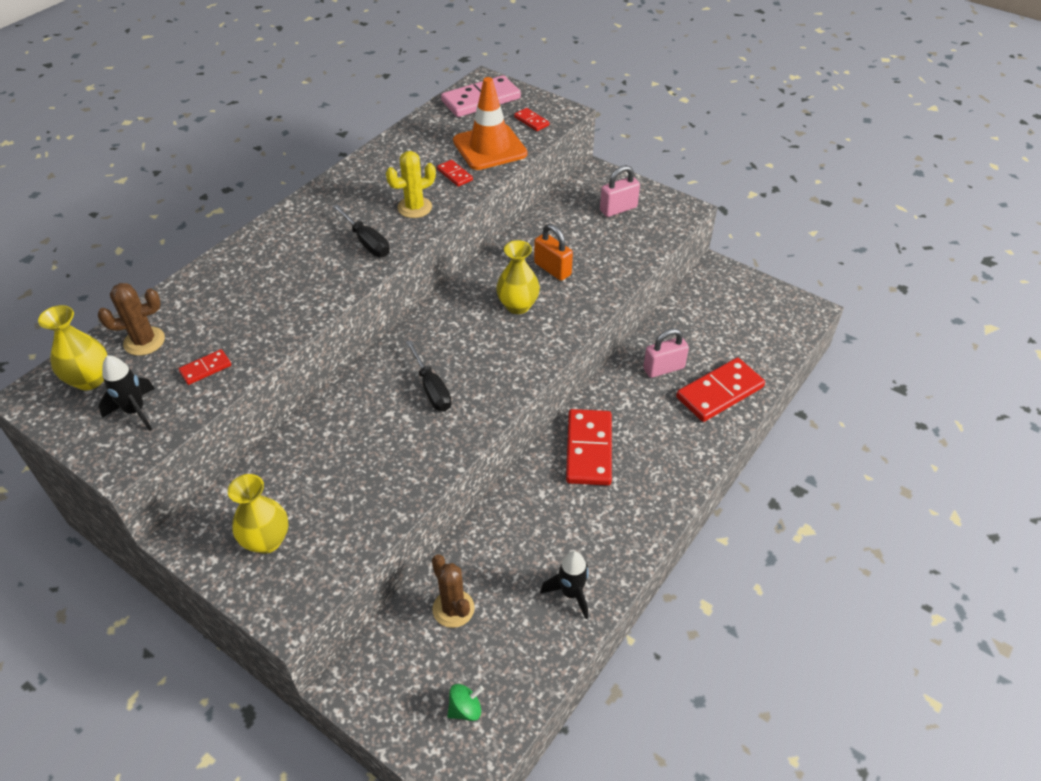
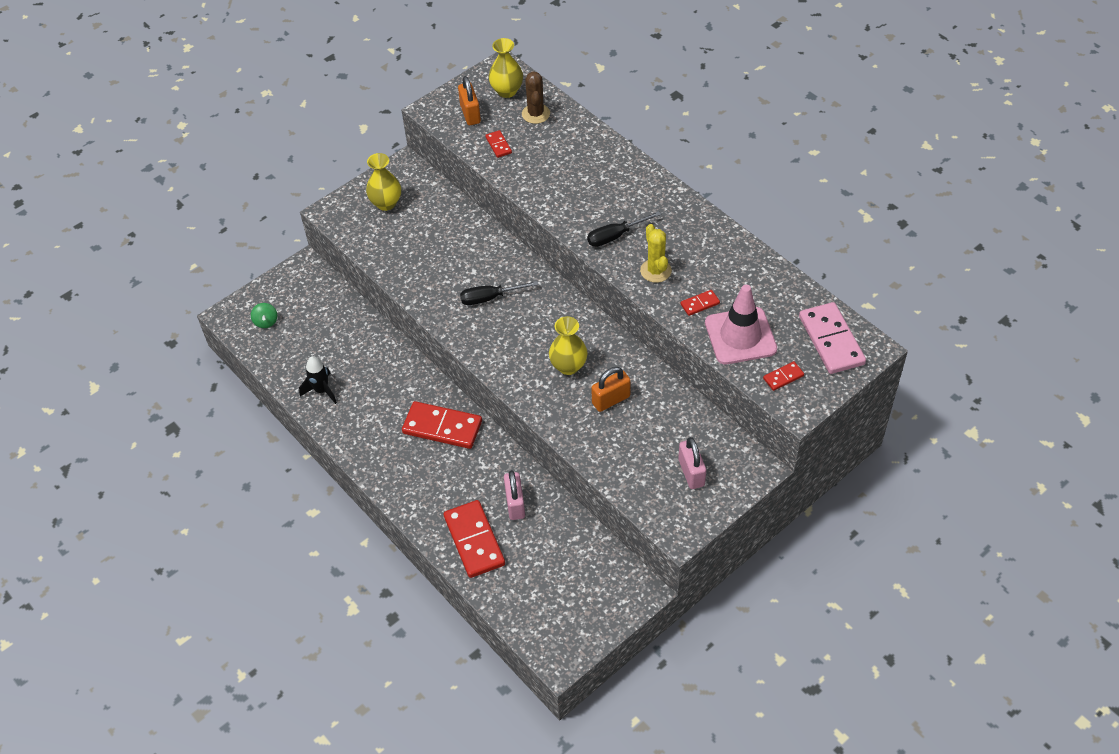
camera: 105 degrees right, 5 degrees up
black rocket [98,355,155,431] -> orange padlock [458,76,481,125]
brown cactus [432,555,475,628] -> none
orange traffic cone [453,77,528,170] -> pink traffic cone [705,285,777,364]

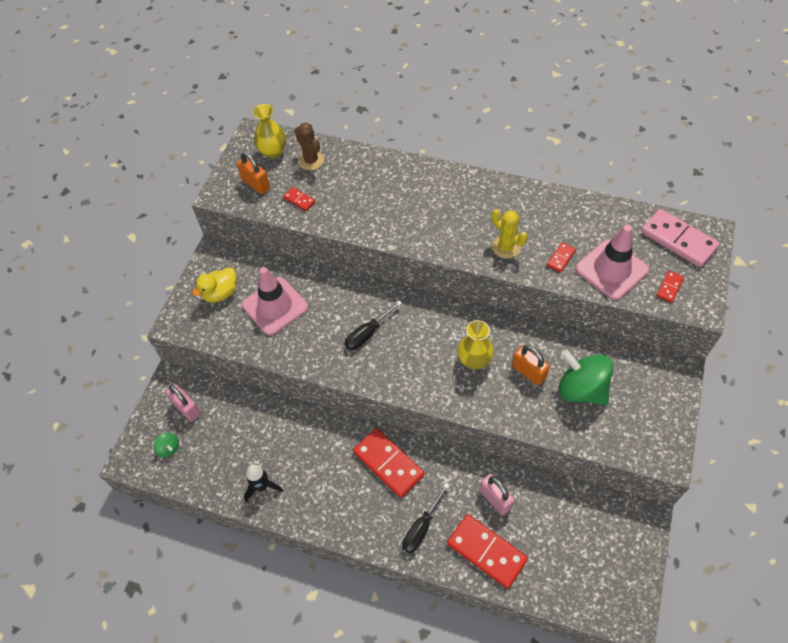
camera: 30 degrees left, 5 degrees up
yellow vase [366,153,401,211] -> yellow duck [192,267,236,303]
red domino [402,401,482,449] -> red domino turned 60 degrees clockwise [353,428,424,498]
black screwdriver [587,211,661,247] -> black screwdriver moved to [402,483,450,553]
orange padlock [591,367,631,412] -> orange padlock turned 75 degrees counterclockwise [512,345,550,386]
pink padlock [678,437,706,489] -> pink padlock moved to [166,384,201,422]
none -> pink traffic cone [242,267,308,336]
none -> green spinning top [559,349,613,405]

